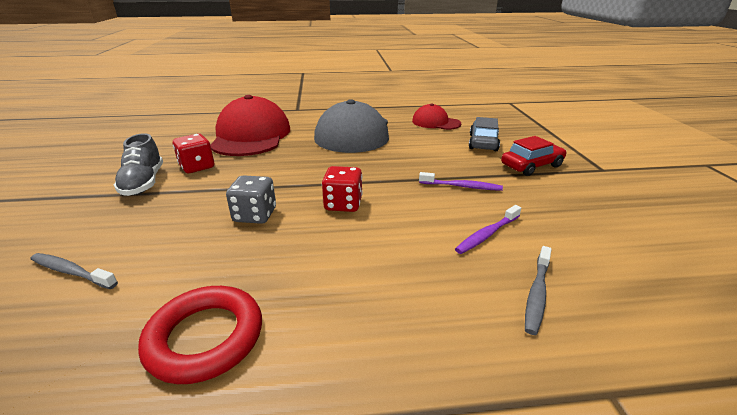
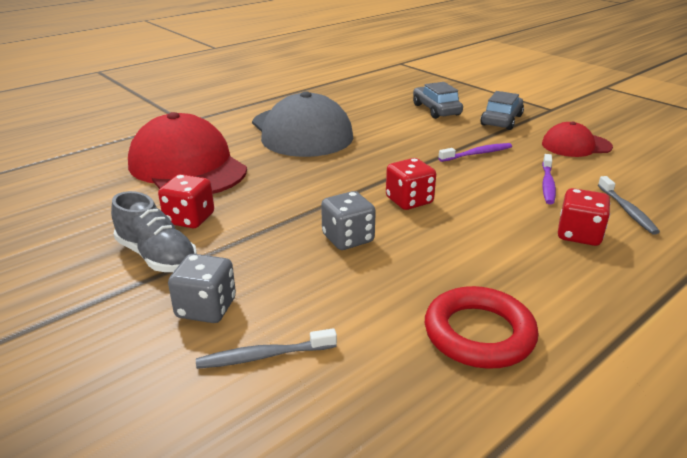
camera: 35 degrees left, 0 degrees up
red cap [412,103,461,130] -> red cap moved to [542,122,613,157]
red car [501,136,566,176] -> grey car [480,91,524,130]
none -> grey dice [168,254,236,323]
none -> red dice [558,188,610,246]

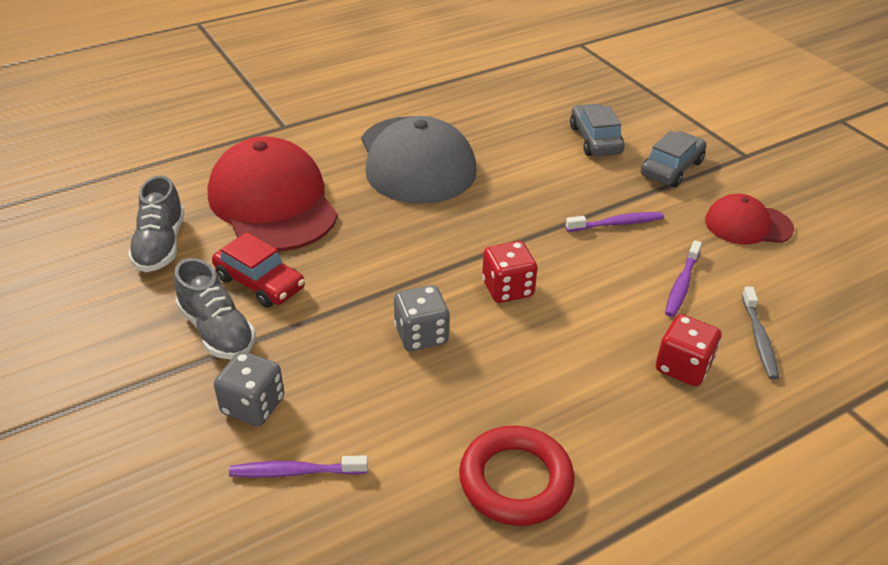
camera: 10 degrees right, 10 degrees up
red dice [158,174,214,228] -> red car [212,232,305,308]
grey toothbrush [196,328,337,369] -> purple toothbrush [229,455,368,478]
none -> grey shoe [128,175,185,272]

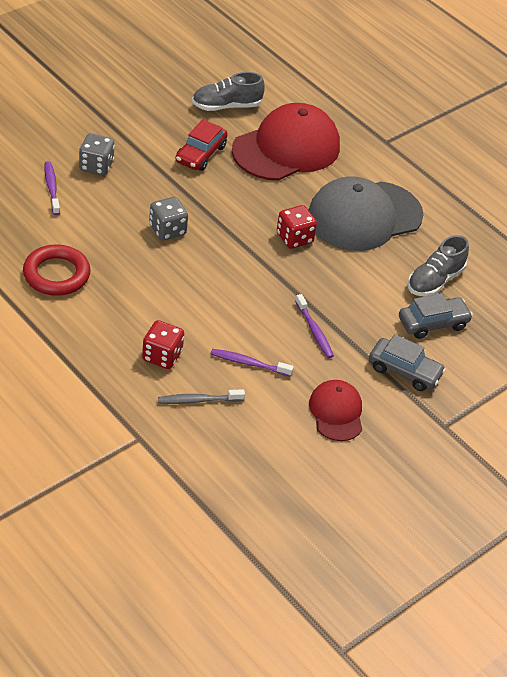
camera: 75 degrees right, 5 degrees up
grey shoe [174,258,256,360] -> grey shoe moved to [408,235,469,296]
red dice [482,241,537,303] -> red dice moved to [277,205,317,249]

